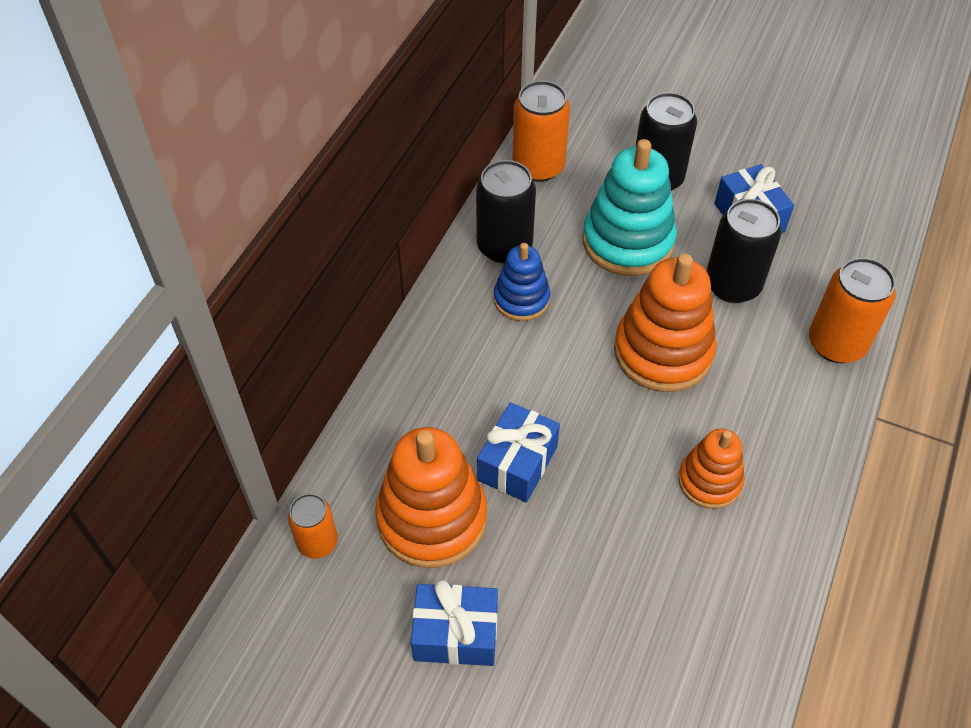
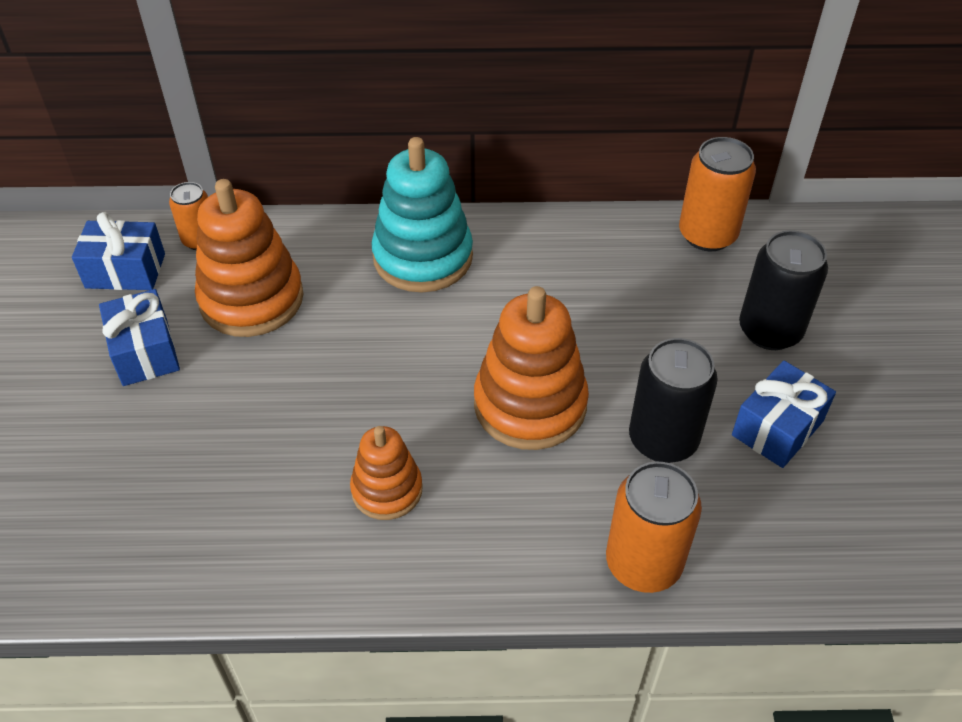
camera: 65 degrees right, 5 degrees down
black can [476,160,536,264] -> none
blue gift [477,402,560,502] -> blue gift moved to [72,212,165,290]
blue stacking toy [494,243,550,321] -> none
turquoise stacking toy [583,139,677,276] -> turquoise stacking toy moved to [371,137,473,292]

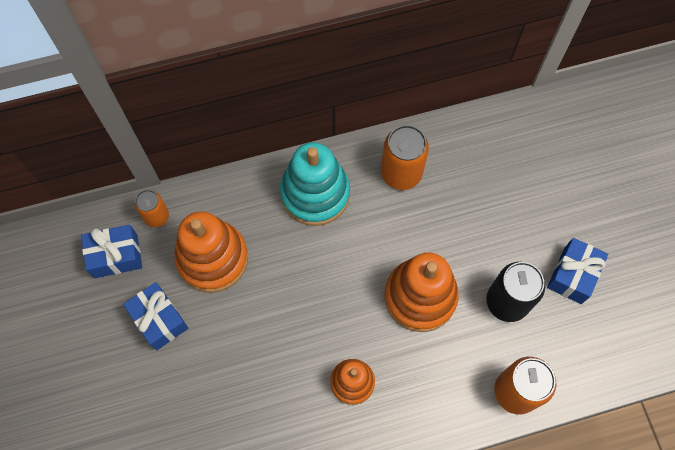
camera: 15 degrees left, 20 degrees up
orange can [679,137,756,251] -> orange can moved to [381,125,429,190]
black can [739,230,828,350] -> none

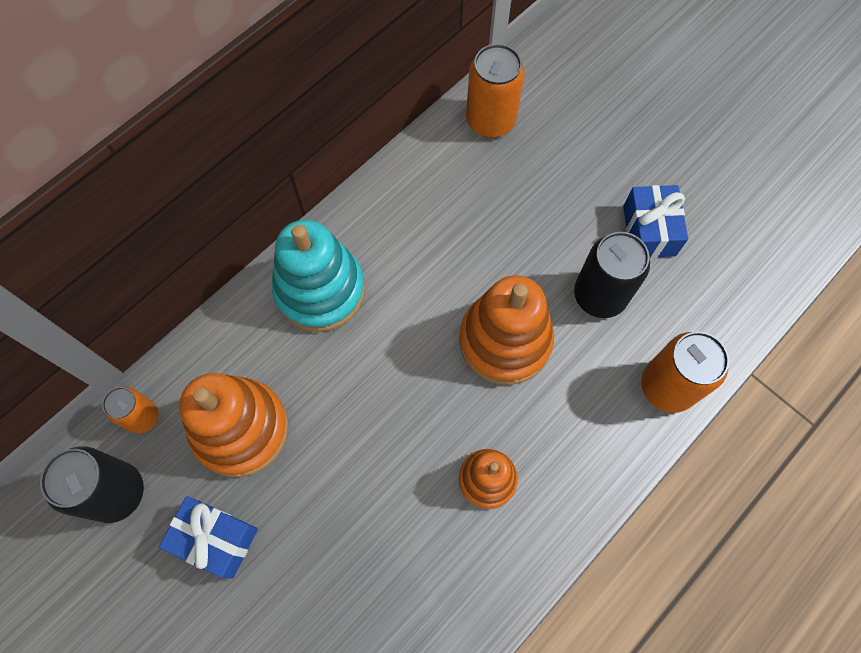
camera: 30 degrees left, 0 degrees up
blue gift [81,225,142,278] -> black can [40,446,144,523]
orange can [381,125,429,190] -> orange can moved to [466,44,525,138]

